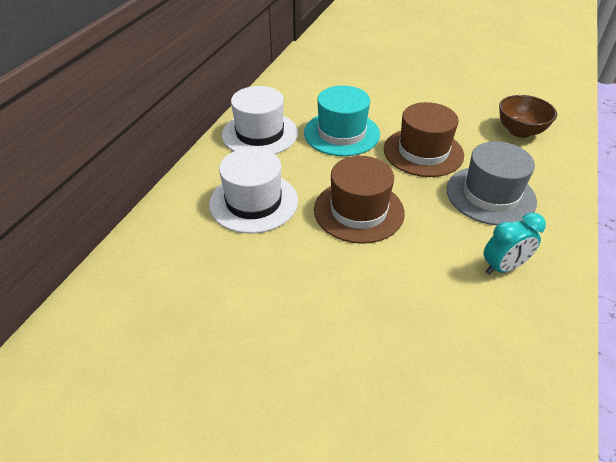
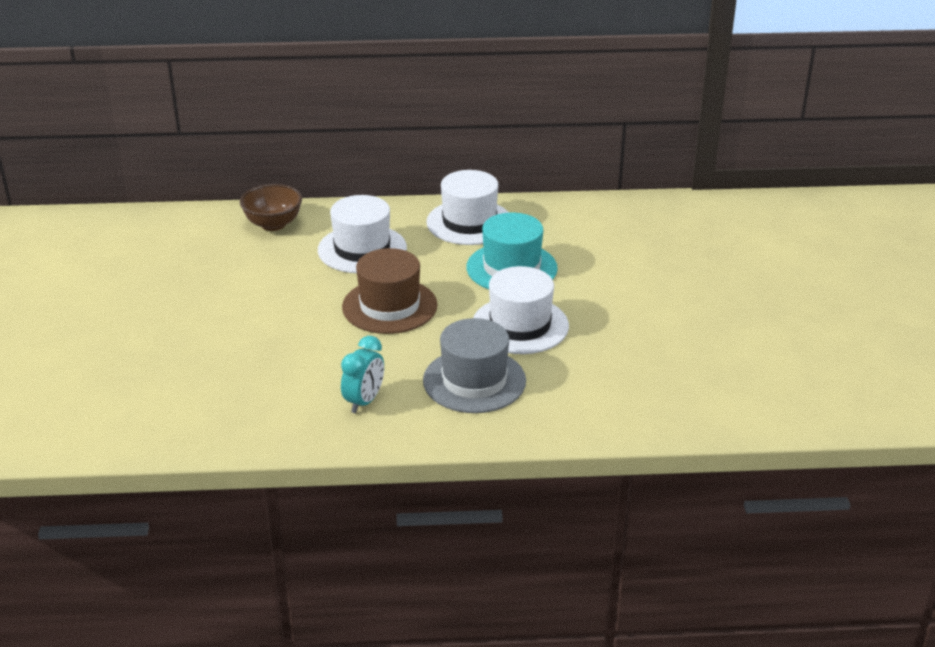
camera: 65 degrees right, 10 degrees down
brown hat [384,102,464,177] -> white hat [473,266,569,354]
turquoise clock [484,213,546,275] -> turquoise clock turned 105 degrees counterclockwise [341,336,384,413]
brown bowl [499,95,557,138] -> brown bowl moved to [240,184,302,231]

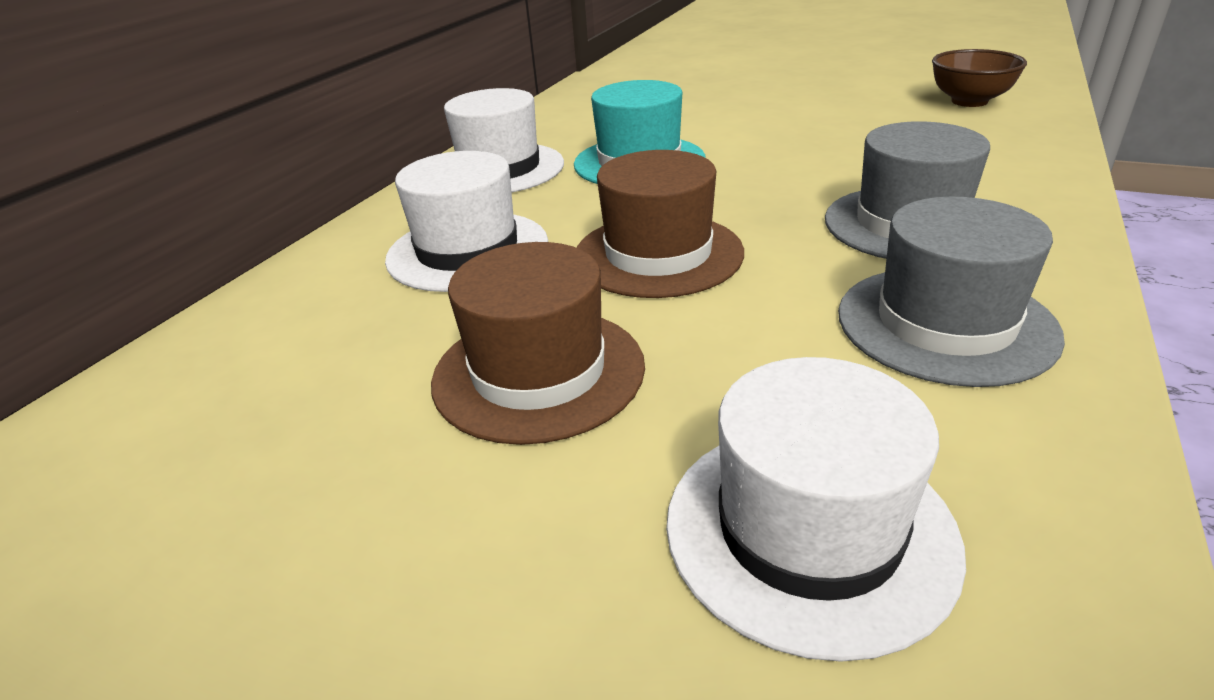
camera: 60 degrees left, 0 degrees up
brown bowl [240,184,302,231] -> brown bowl moved to [932,49,1027,107]
turquoise clock [341,336,384,413] -> grey hat [838,197,1065,387]
white hat [473,266,569,354] -> white hat moved to [666,357,966,662]
none -> brown hat [431,242,645,445]

